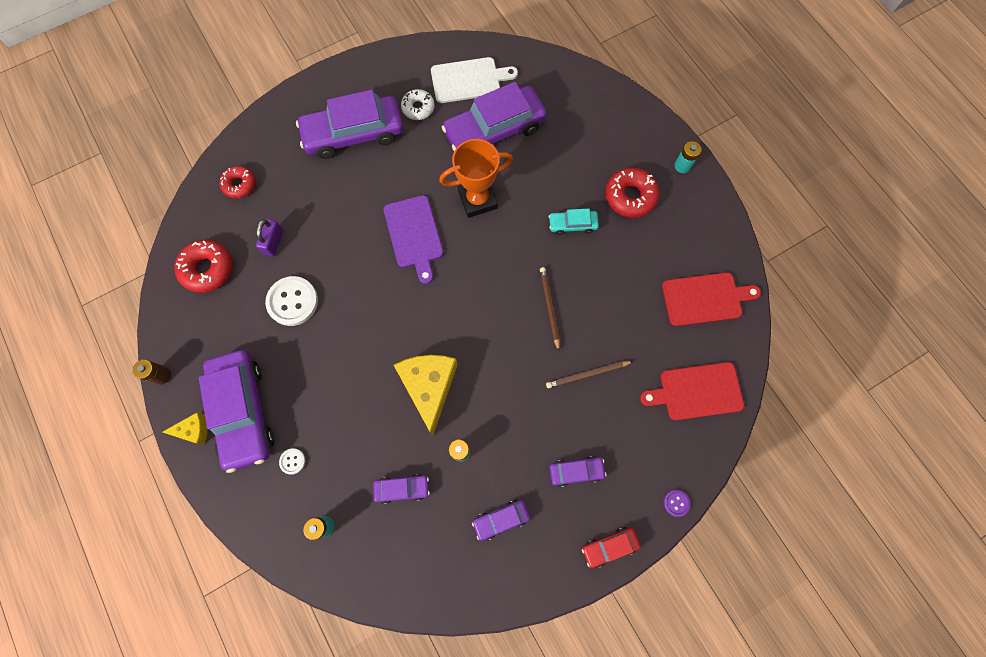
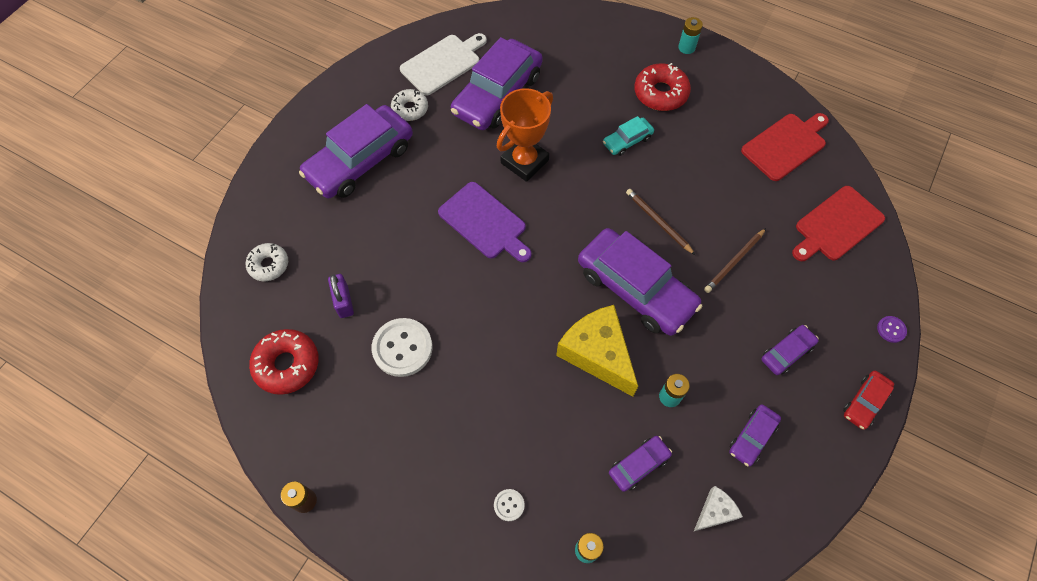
camera: 30 degrees left, 10 degrees down
yellow cheese [162,412,208,445] -> none
purple car [199,350,274,473] -> purple car moved to [578,228,703,336]
red donut [219,166,255,199] -> white donut [246,243,288,281]
none -> white cheese [694,486,743,531]

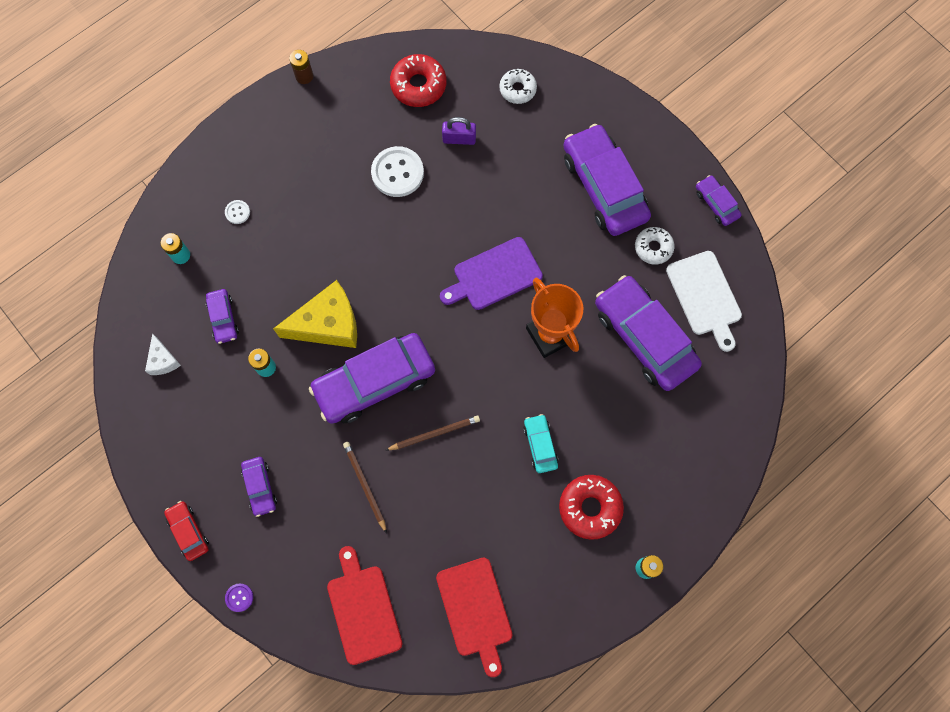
camera: 110 degrees right, 10 degrees up
purple car [729,404,781,467] -> purple car moved to [696,175,741,226]

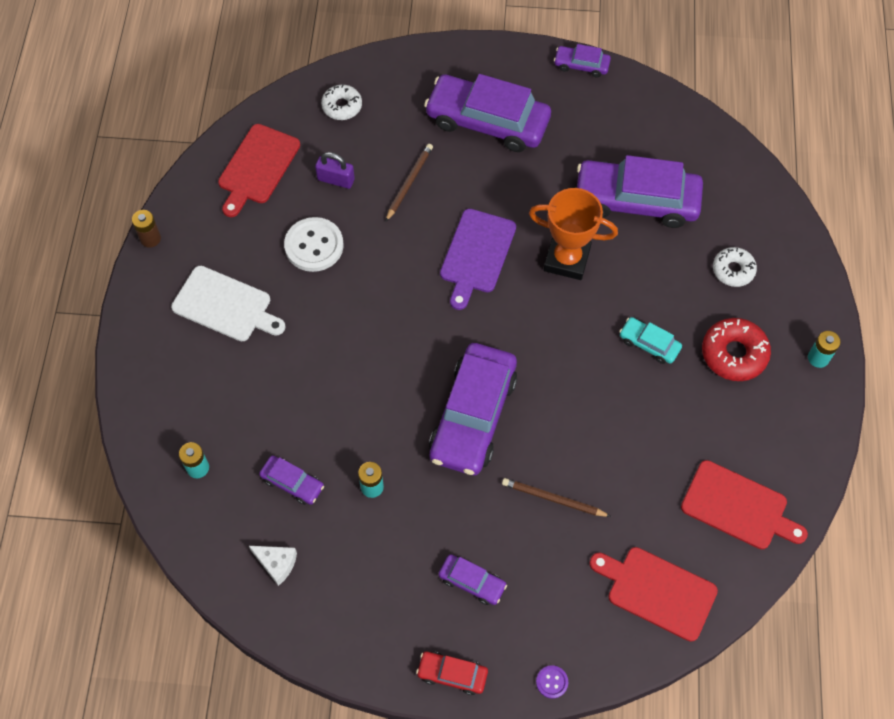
camera: 45 degrees left, 10 degrees down
white button [225,200,250,224] -> none
yellow cheese [273,280,357,348] -> none
brown pencil [386,415,480,450] -> brown pencil moved to [385,144,433,222]
red donut [390,54,446,107] -> red cutting board [218,124,300,217]
purple padlock [442,117,476,145] -> purple padlock turned 60 degrees clockwise [315,152,355,189]
white donut [635,227,675,265] -> white donut moved to [713,247,757,287]
white cutting board [666,251,742,352] -> white cutting board moved to [171,266,286,342]

